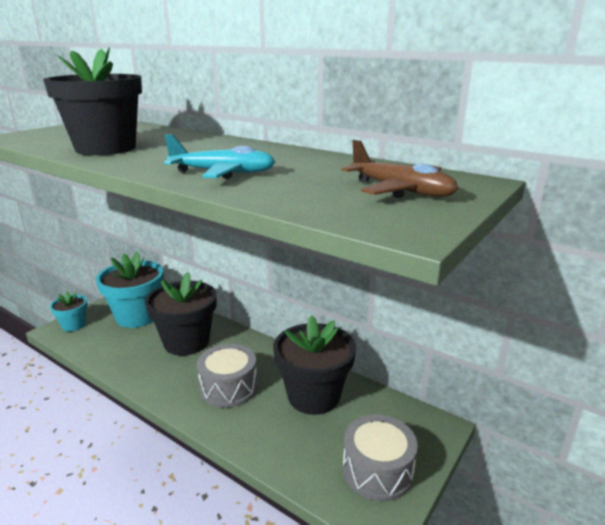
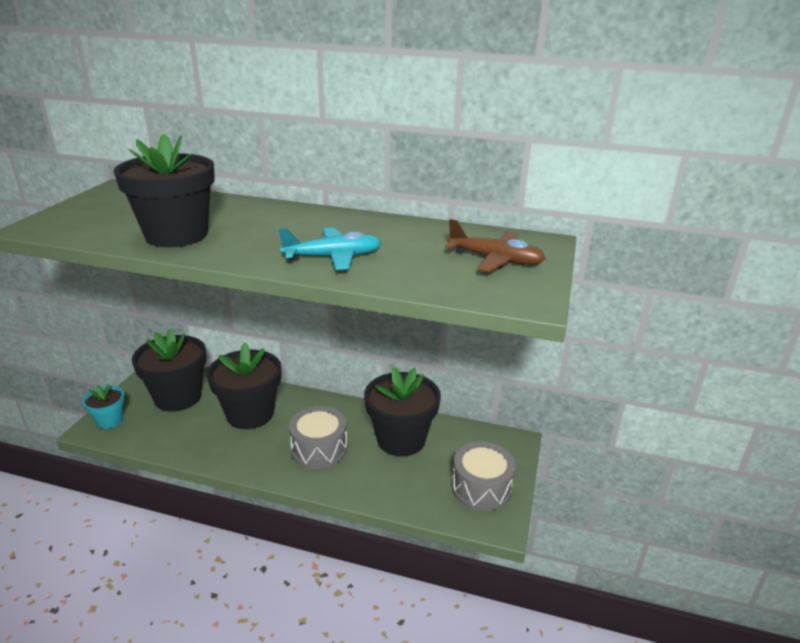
camera: 20 degrees left, 5 degrees up
turquoise flower pot [96,252,164,328] -> black flower pot [132,328,206,412]

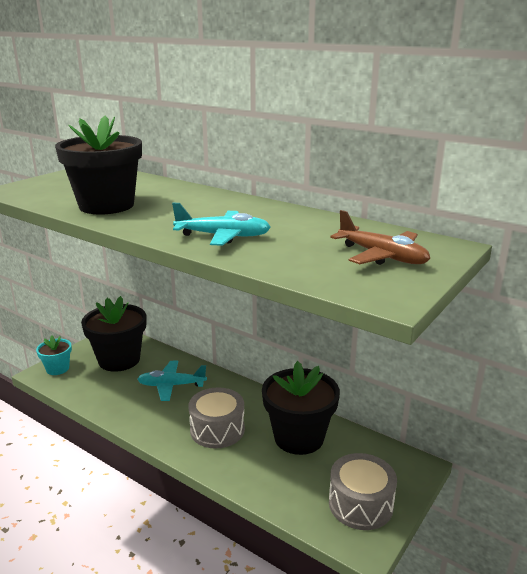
camera: 20 degrees right, 5 degrees down
black flower pot [207,343,282,429] -> turquoise plane [138,361,207,401]

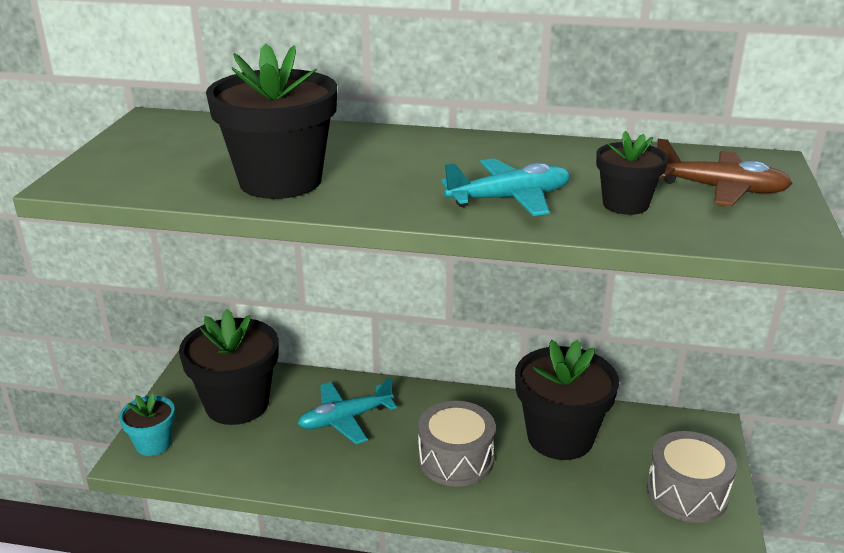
camera: 25 degrees left, 5 degrees up
none -> black flower pot [596,131,668,215]

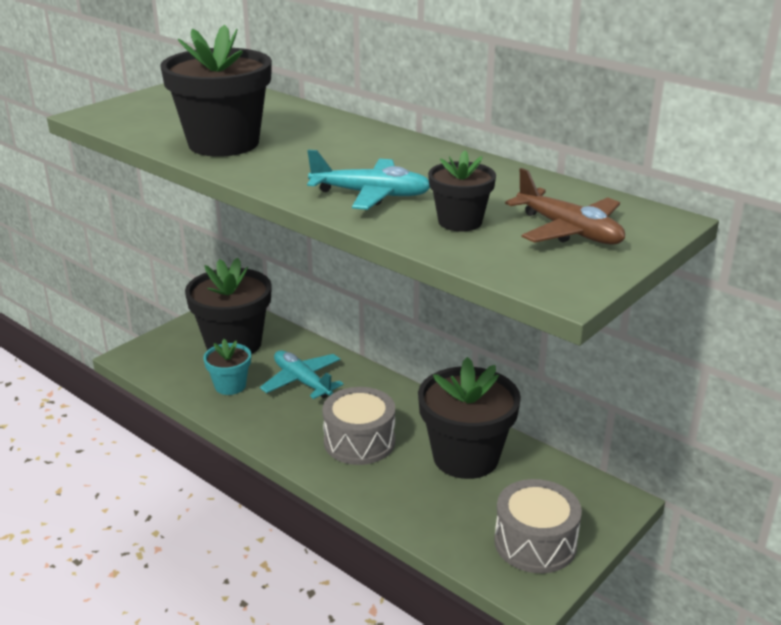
camera: 30 degrees right, 0 degrees up
turquoise flower pot [119,393,175,456] -> turquoise flower pot moved to [203,339,251,395]
turquoise plane [298,378,397,444] -> turquoise plane turned 45 degrees clockwise [260,350,344,399]

